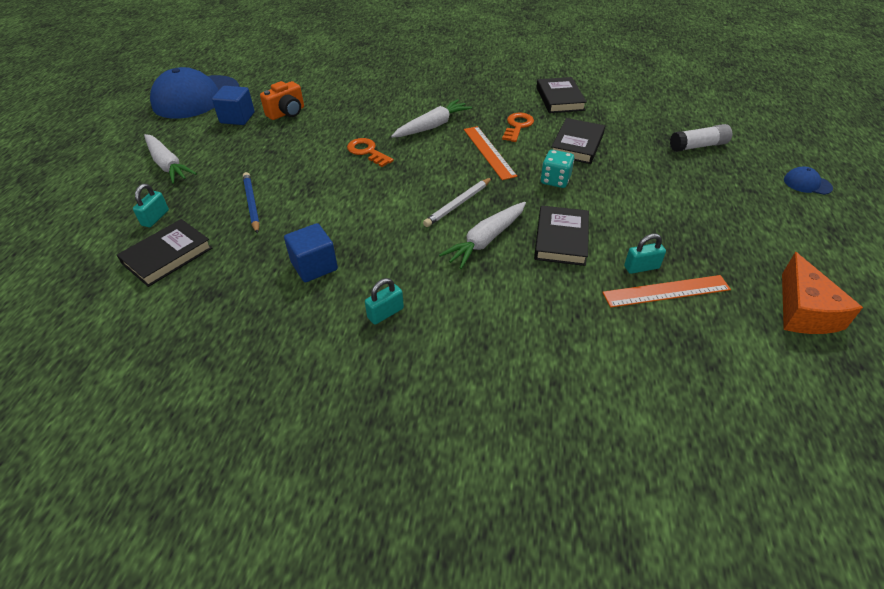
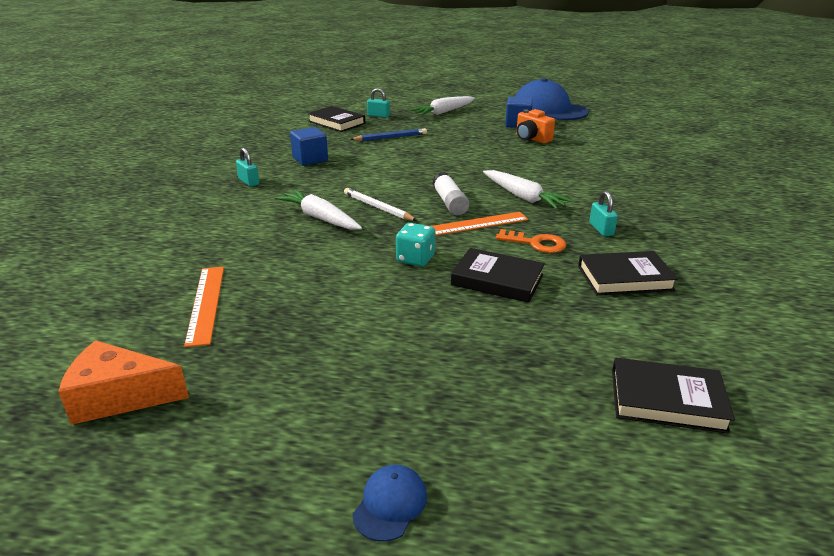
camera: 90 degrees right, 15 degrees down
orange key [347,138,394,167] -> none
black book [534,206,589,266] -> black book moved to [612,358,735,434]
turquoise padlock [624,234,666,274] -> turquoise padlock moved to [589,191,618,236]
white glue stick [670,124,732,152] -> white glue stick moved to [432,172,469,215]

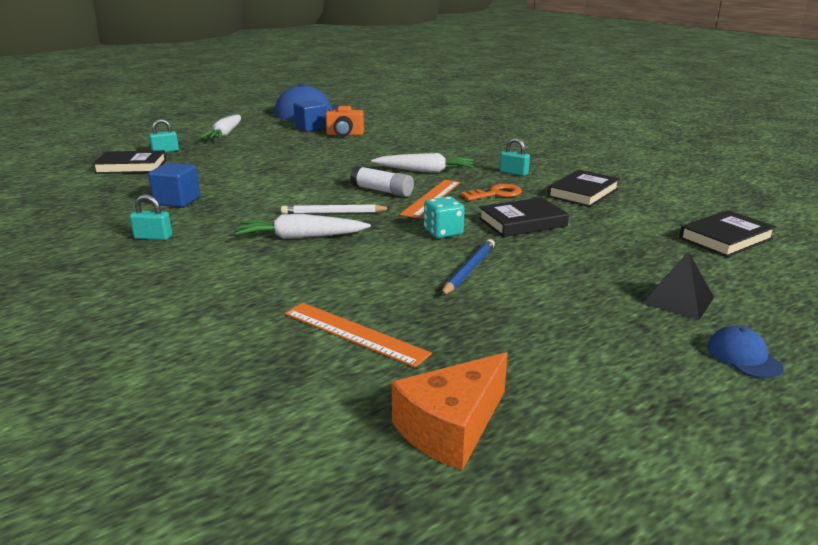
camera: 45 degrees left, 5 degrees down
blue pencil [350,128,427,141] -> blue pencil moved to [441,239,495,296]
none -> black pyramid [643,252,714,320]

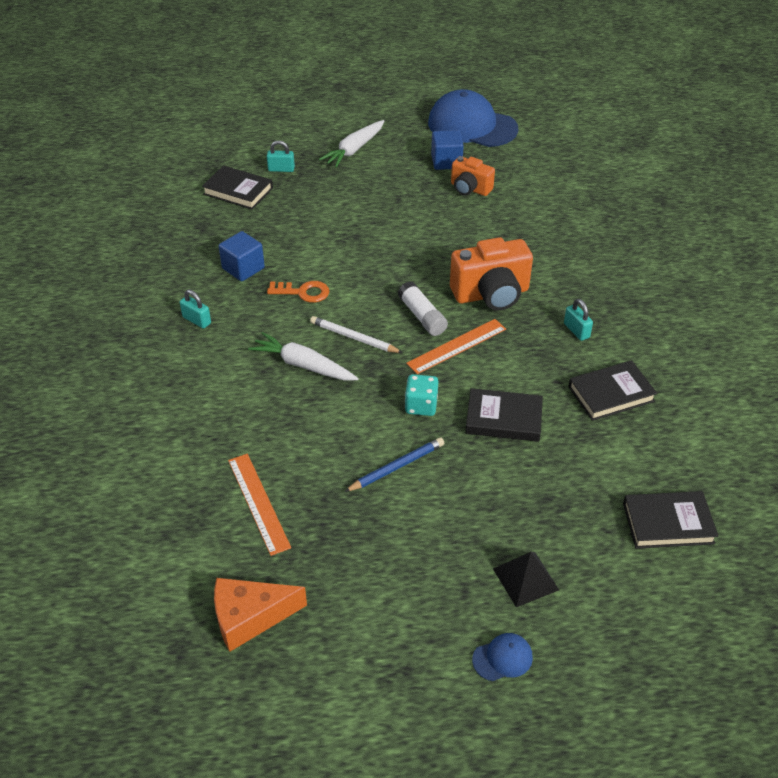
camera: 30 degrees right, 20 degrees up
white carrot [371,153,474,173] -> orange camera [450,237,533,311]
orange key [460,184,522,201] -> orange key moved to [267,281,329,303]
blue cap [707,326,784,378] -> blue cap turned 60 degrees clockwise [472,633,533,681]

